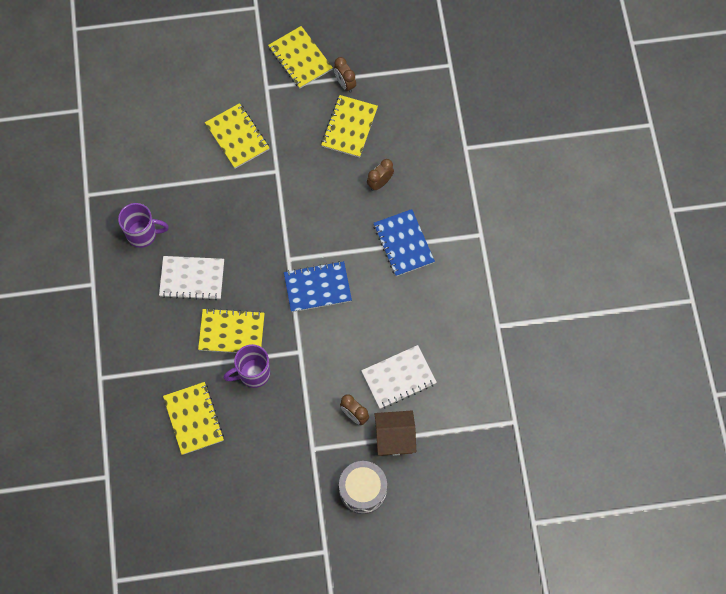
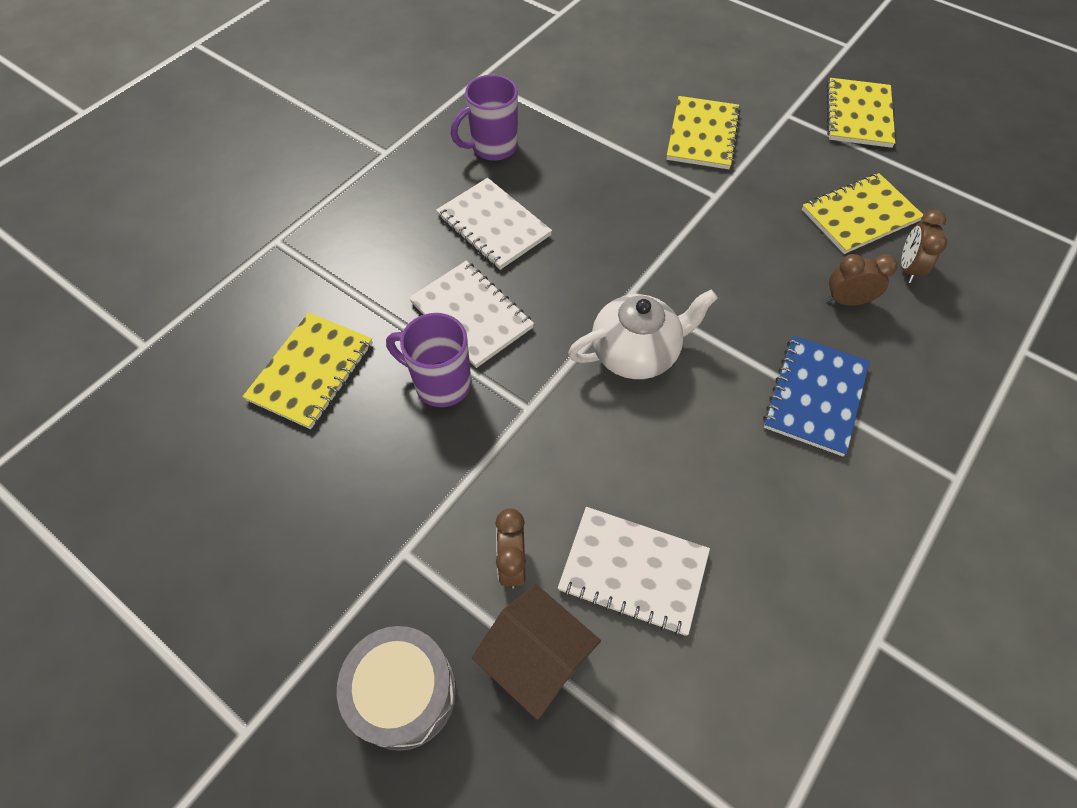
camera: 45 degrees right, 10 degrees down
purple mug [118,203,169,248] -> purple mug turned 105 degrees clockwise [450,75,518,161]
yellow notebook [198,308,265,353] -> white notebook [409,261,534,368]
blue notebook [284,261,352,312] -> white teapot [568,289,718,379]
brown clock [334,57,356,93] -> brown clock moved to [901,210,947,283]

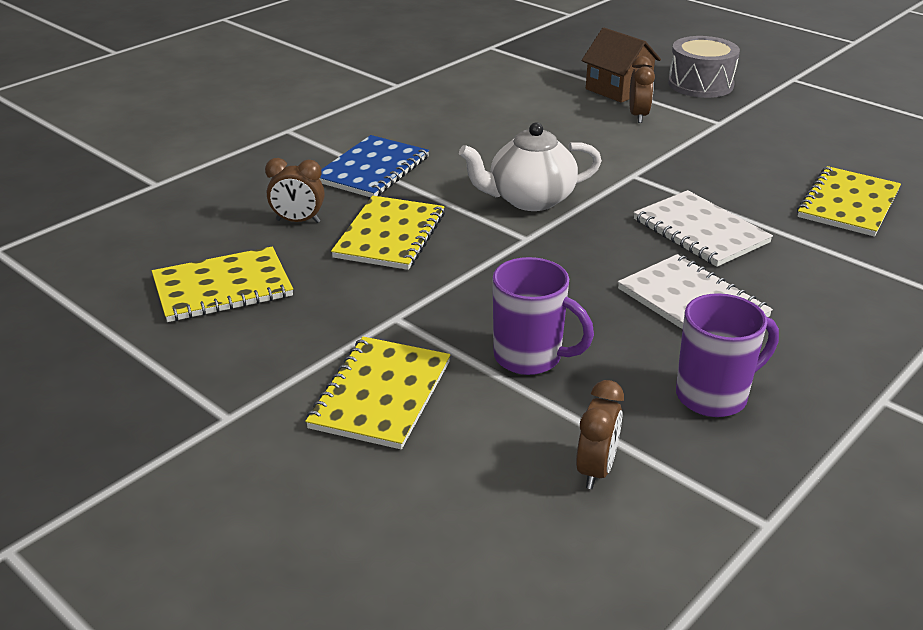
camera: 175 degrees left, 25 degrees down
purple mug [386,313,471,407] -> purple mug moved to [493,257,594,375]
white notebook [558,507,710,636] -> none
yellow notebook [827,78,896,148] -> yellow notebook moved to [331,196,445,270]
brown clock [901,210,947,283] -> brown clock moved to [576,380,624,489]

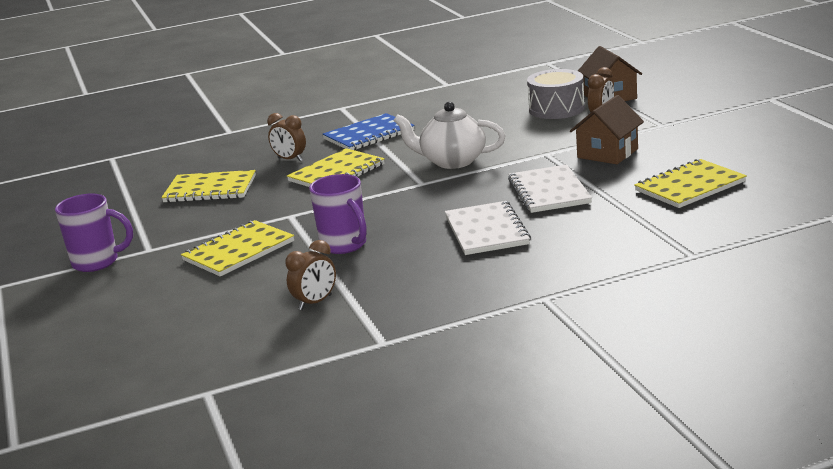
camera: 30 degrees right, 10 degrees down
grey drum [668,36,740,98] -> grey drum moved to [527,69,585,119]
purple mug [676,293,779,417] -> purple mug moved to [55,193,133,272]
none -> brown house [570,95,644,164]

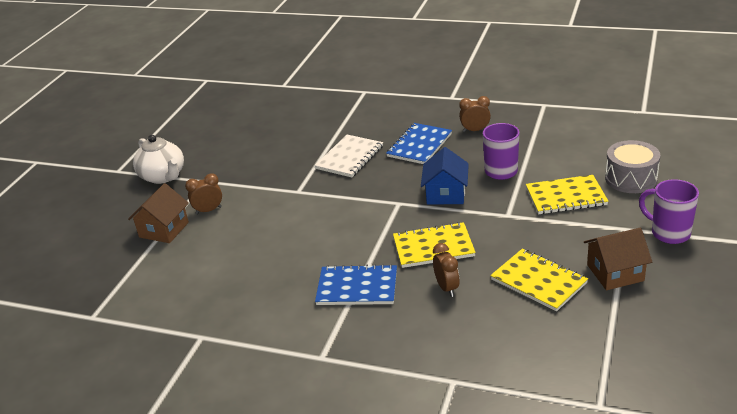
camera: 140 degrees left, 10 degrees up
brown clock [285,240,336,310] -> brown clock moved to [459,96,491,132]
white teapot [394,102,506,169] -> white teapot moved to [133,135,184,184]
white notebook [445,201,531,255] -> blue notebook [386,123,452,164]
grey drum [527,69,585,119] -> grey drum moved to [605,140,660,193]
brown house [570,95,644,164] -> brown house moved to [584,228,652,290]
yellow notebook [634,159,747,208] -> none
none -> blue house [421,147,469,205]

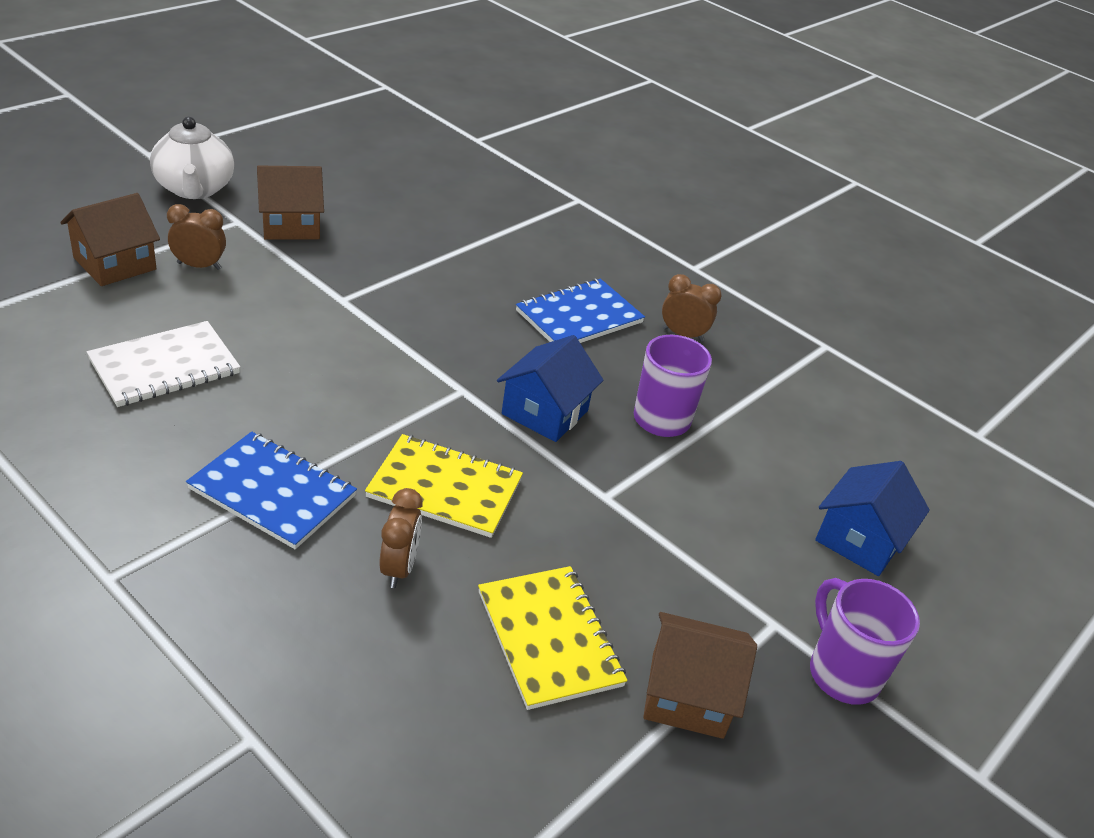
camera: 15 degrees right, 5 degrees up
white notebook [314,135,383,177] -> white notebook moved to [87,321,240,407]
yellow notebook [526,175,609,214] -> none
grey drum [605,140,660,193] -> blue house [815,461,930,576]
none -> brown house [257,166,324,240]

